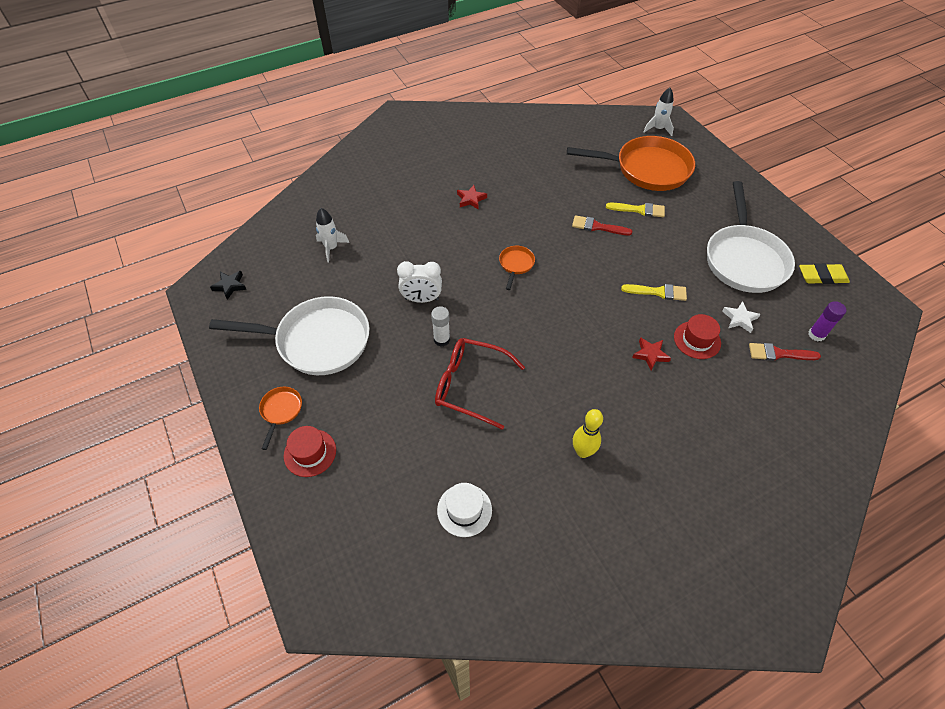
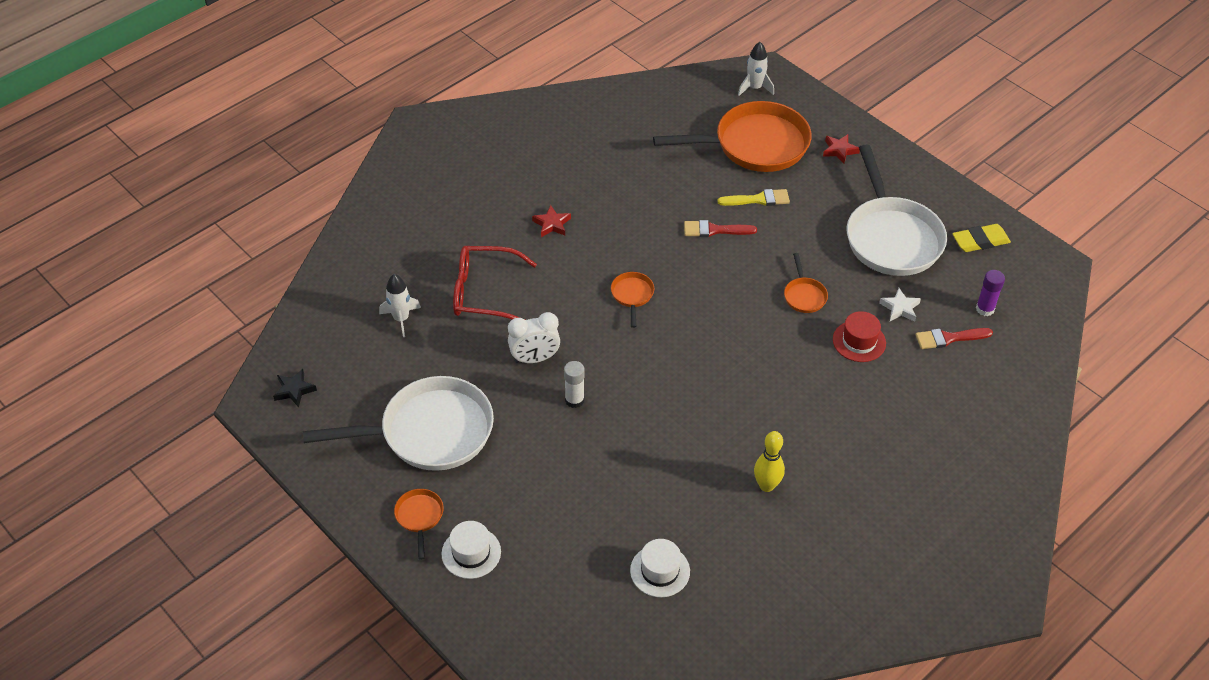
camera: 15 degrees left, 5 degrees down
red hat [284,426,336,477] -> white hat [441,521,501,579]
red glasses [435,338,525,430] -> red glasses moved to [453,246,537,320]
yellow brush [621,284,687,301] -> orange pan [784,253,828,313]
red star [632,337,671,370] -> red star moved to [823,134,860,164]

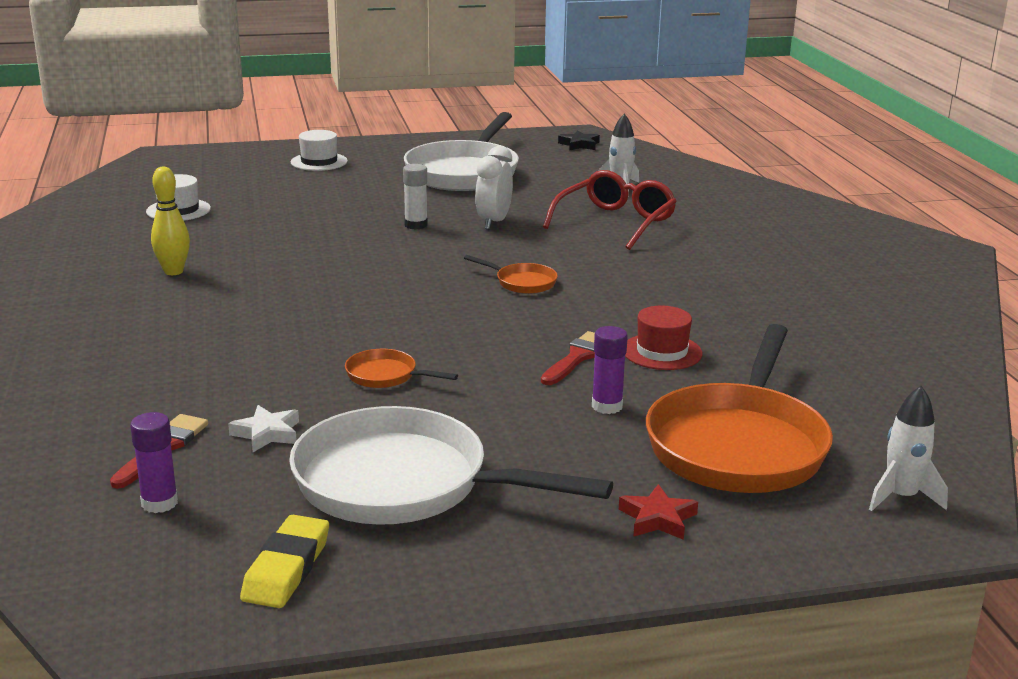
camera: 120 degrees right, 25 degrees down
orange pan [394,489,444,560] -> none
red star [532,205,571,237] -> none
yellow brush [717,189,790,206] -> purple glue stick [592,326,628,414]
red hat [833,311,886,362] -> red hat moved to [625,306,702,370]

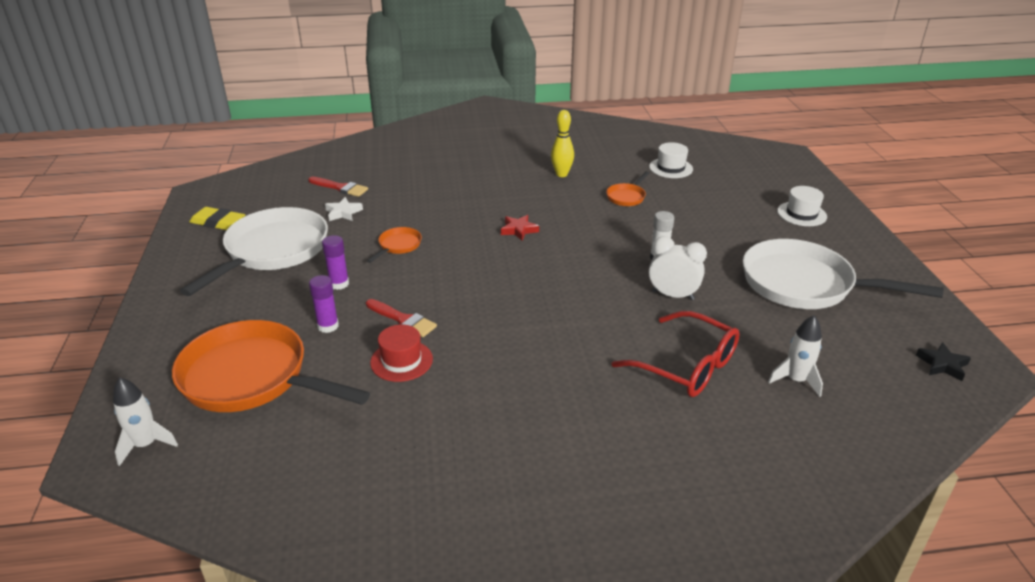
camera: 95 degrees right, 10 degrees up
purple glue stick [130,412,178,513] -> purple glue stick moved to [322,235,349,290]
orange pan [464,255,558,294] -> orange pan moved to [606,171,650,206]
red star [619,484,698,540] -> red star moved to [501,215,539,241]

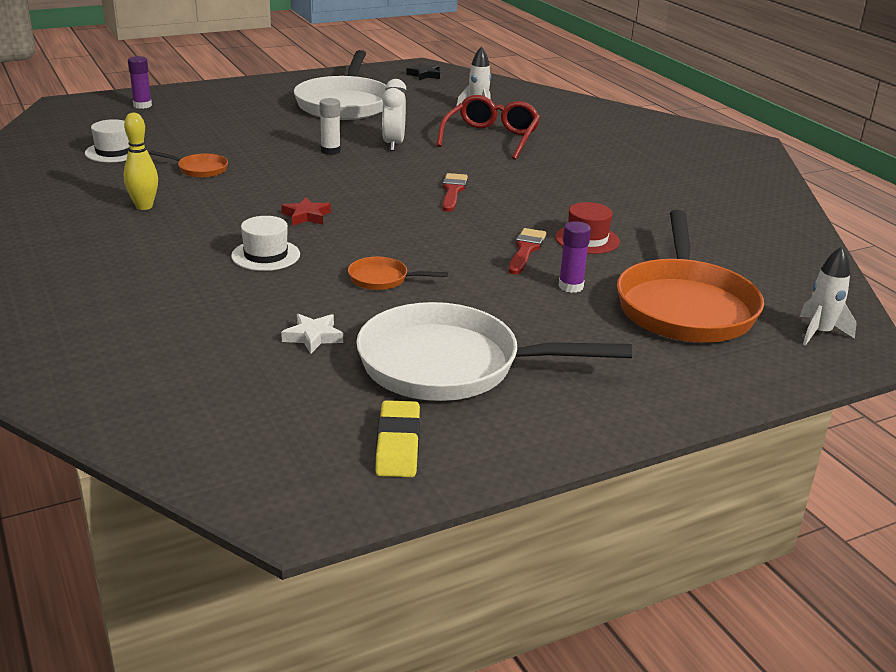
camera: 110 degrees left, 5 degrees down
red brush [309,177,368,197] -> red brush moved to [442,173,468,212]
purple glue stick [322,235,349,290] -> purple glue stick moved to [128,56,152,109]
white hat [777,186,827,226] -> white hat moved to [231,216,300,271]

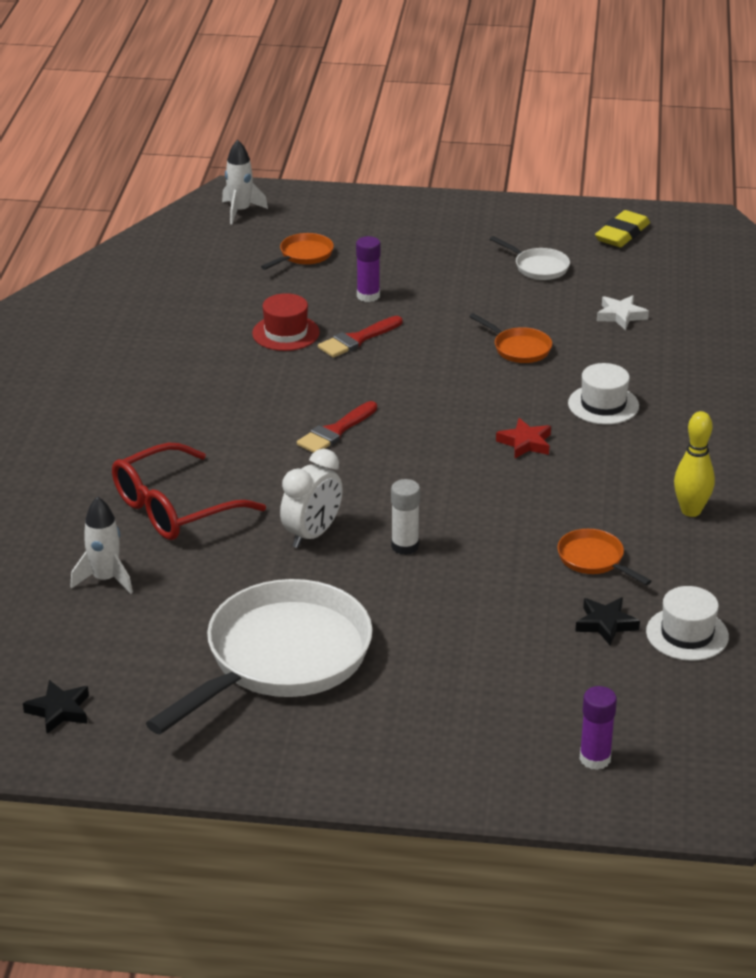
camera: 145 degrees left, 5 degrees up
white pan [356,302,632,401] -> white pan [490,236,570,280], size x0.43
orange pan [617,210,764,343] -> orange pan [261,233,334,270], size x0.43
none -> black star [575,597,640,645]

